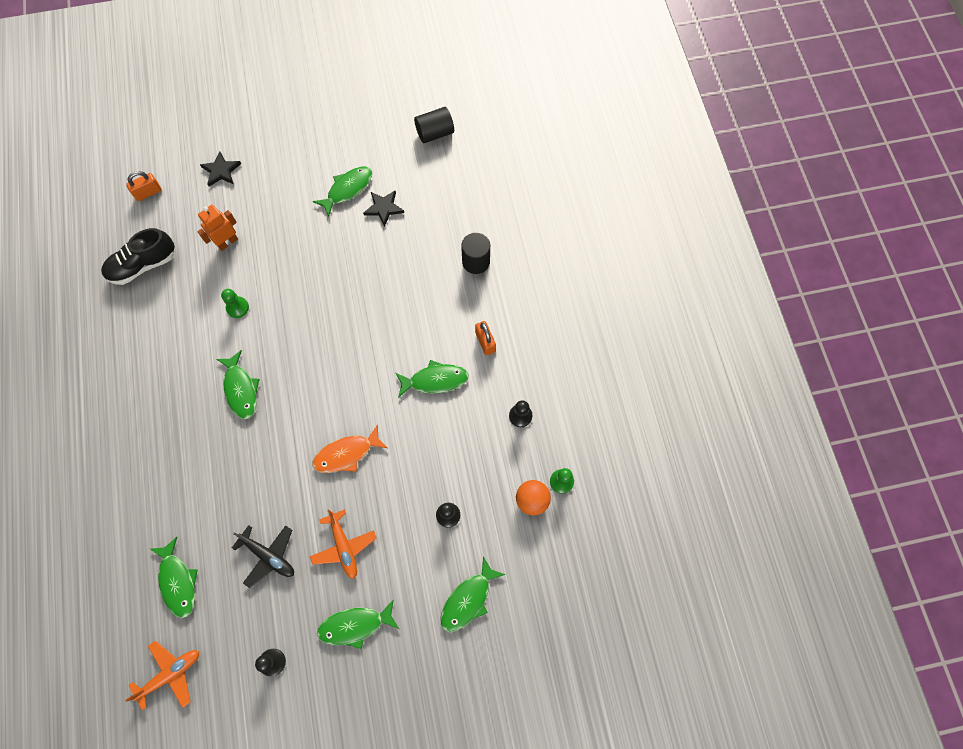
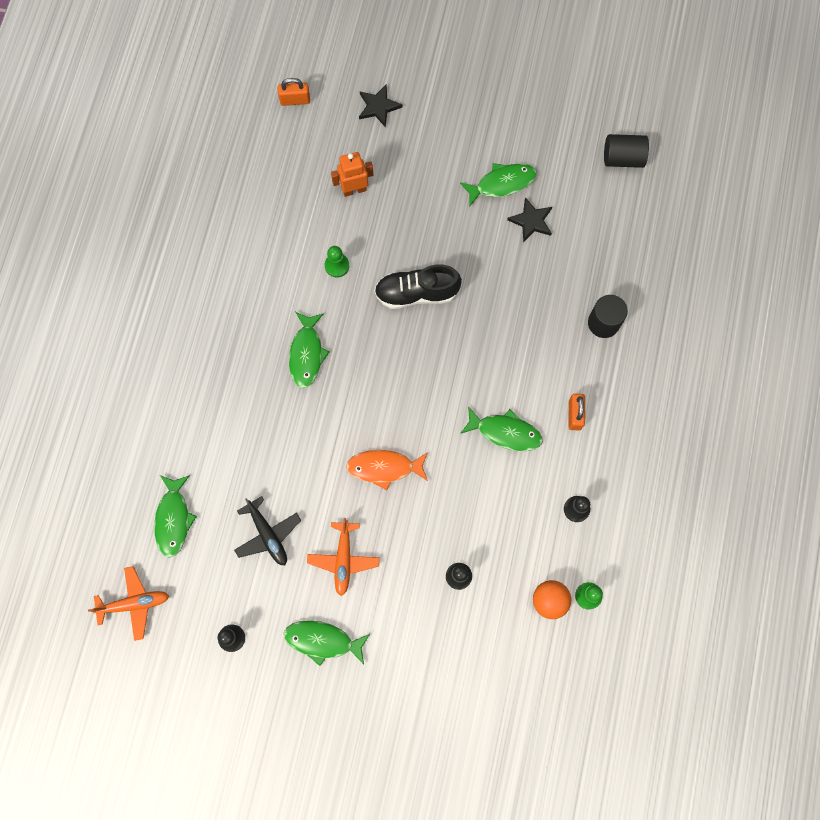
camera: 25 degrees right, 5 degrees up
black shoe [101,228,175,285] -> black shoe moved to [374,264,462,309]
green fish [440,556,506,632] -> none

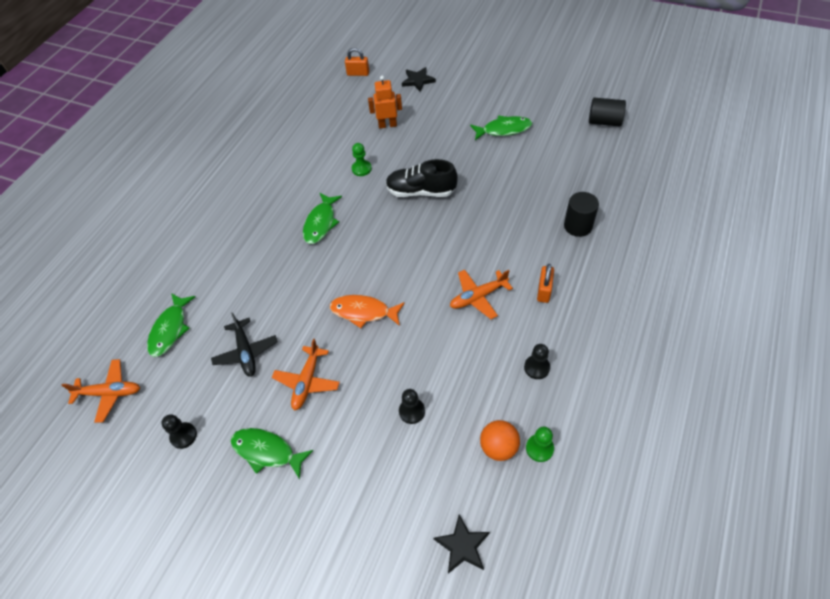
camera: 15 degrees right, 20 degrees down
green fish [460,406,543,451] -> orange plane [450,270,513,319]
black star [507,197,552,243] -> black star moved to [433,515,490,574]

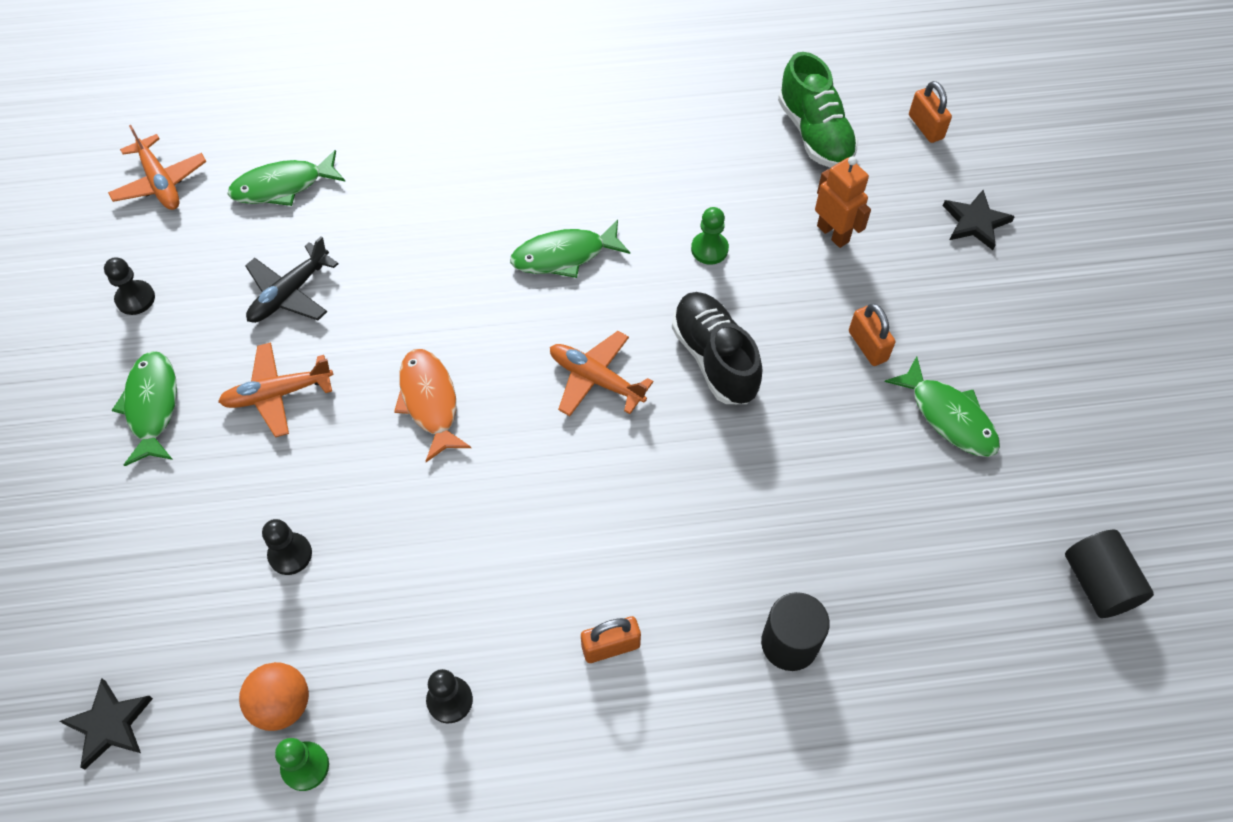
camera: 55 degrees right, 5 degrees up
orange plane [450,270,513,319] -> orange plane moved to [550,331,653,416]
none -> green shoe [778,52,859,168]
none -> orange padlock [849,303,895,366]

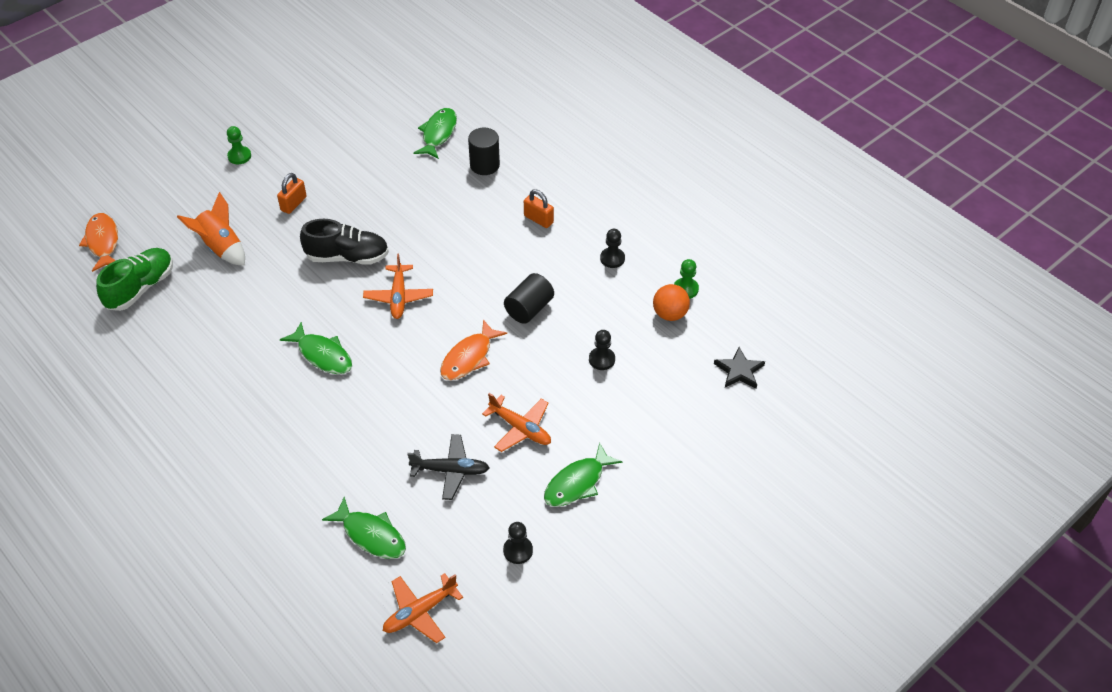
camera: 125 degrees left, 10 degrees down
orange plane [108,125,207,210] -> orange plane turned 150 degrees counterclockwise [383,573,463,643]
black shoe [672,292,762,404] -> black shoe turned 120 degrees counterclockwise [300,219,389,265]
green pawn [691,207,729,265] -> green pawn moved to [227,126,251,164]
orange robot [815,156,871,248] -> orange rocket [177,192,245,266]
green fish [885,356,1000,457] -> green fish moved to [414,108,457,159]
orange padlock [909,81,952,143] -> orange fish [79,213,118,272]
black star [943,190,1015,250] -> none
black cylinder [1065,530,1154,618] -> black cylinder moved to [504,273,554,324]

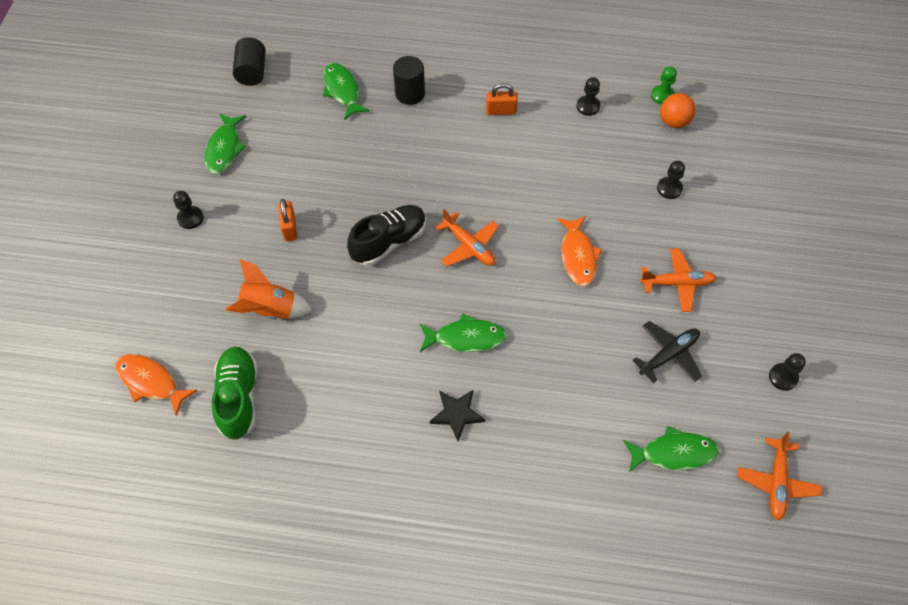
camera: 40 degrees left, 10 degrees up
green pawn [227,126,251,164] -> black pawn [173,191,204,229]
black cylinder [504,273,554,324] -> black cylinder moved to [233,37,266,86]
green fish [544,442,622,506] -> green fish moved to [205,113,246,174]
black star [714,347,765,389] -> black star moved to [430,390,485,441]

